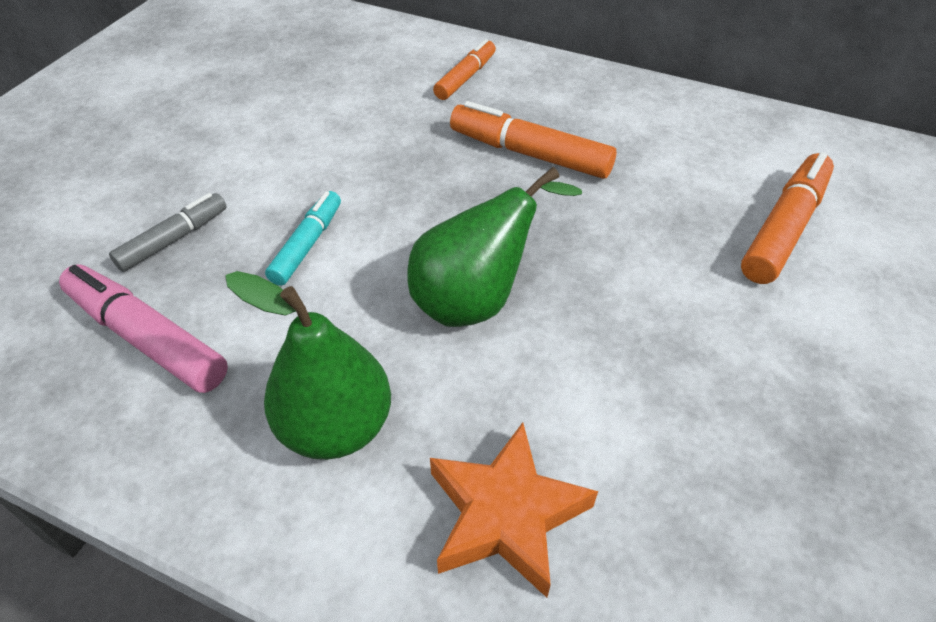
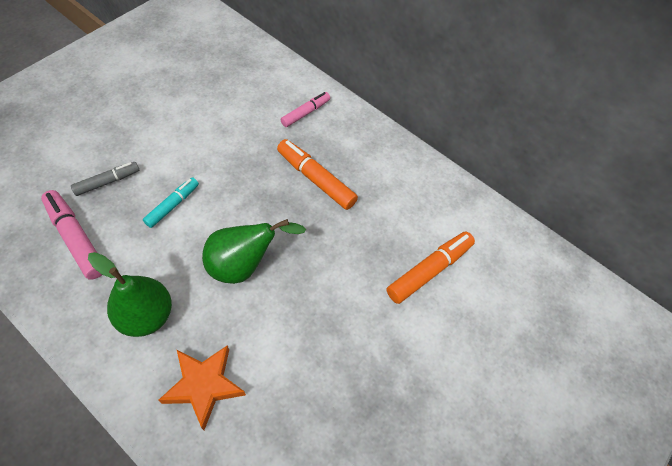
camera: 10 degrees right, 10 degrees up
orange marker [433,39,496,100] -> pink marker [281,92,330,127]

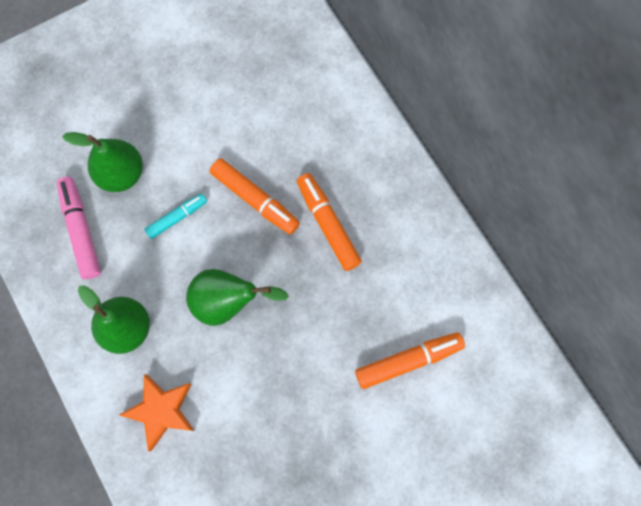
camera: 25 degrees right, 15 degrees up
grey marker [71,162,139,196] -> green pear [62,132,143,192]
pink marker [281,92,330,127] -> none
none -> orange marker [210,158,300,235]

